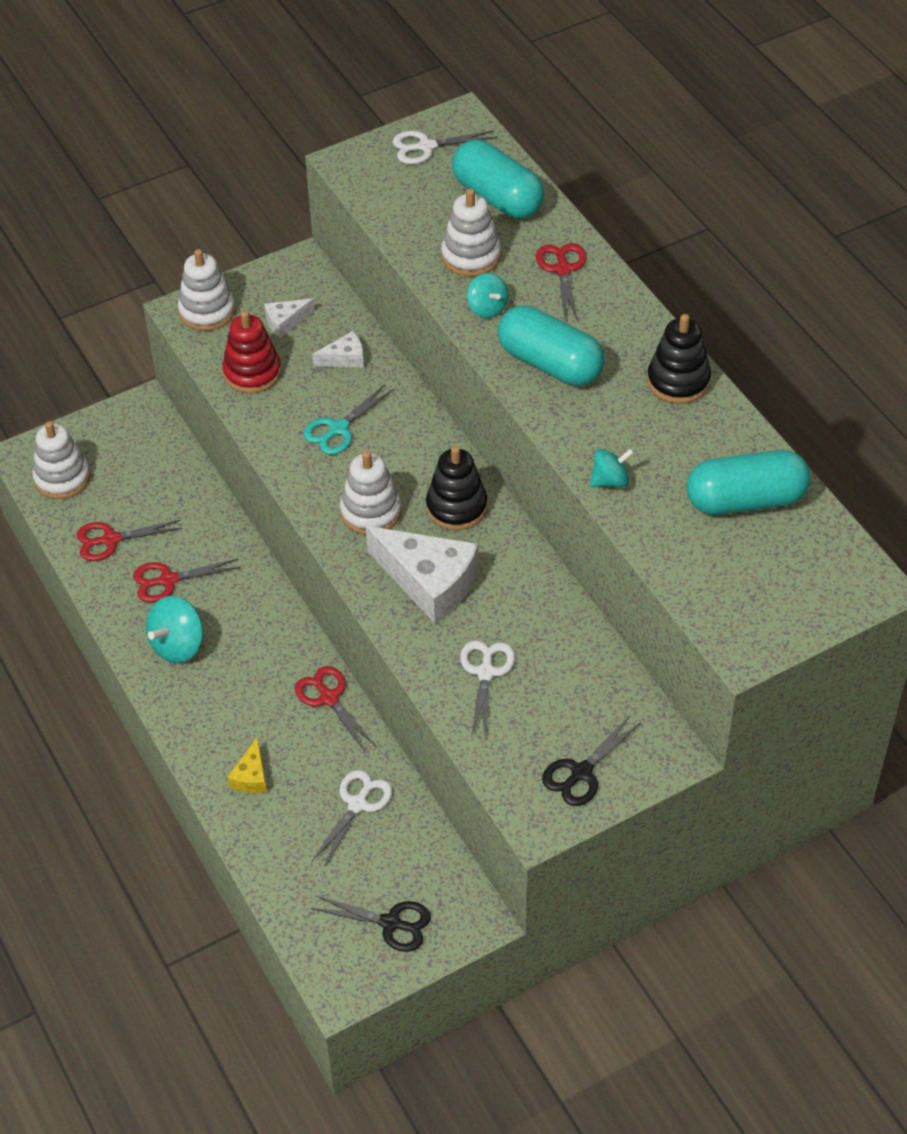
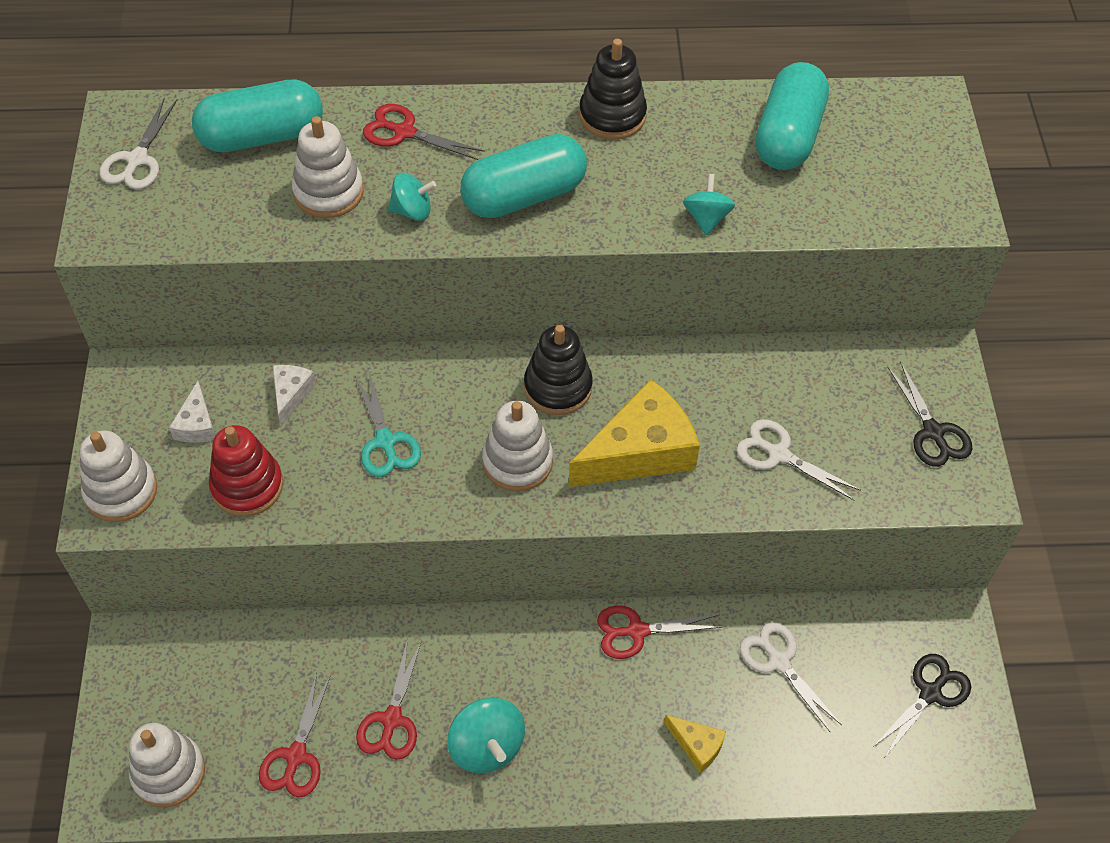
camera: 65 degrees left, 5 degrees up
white cheese [366,526,478,624] -> yellow cheese [569,379,700,487]

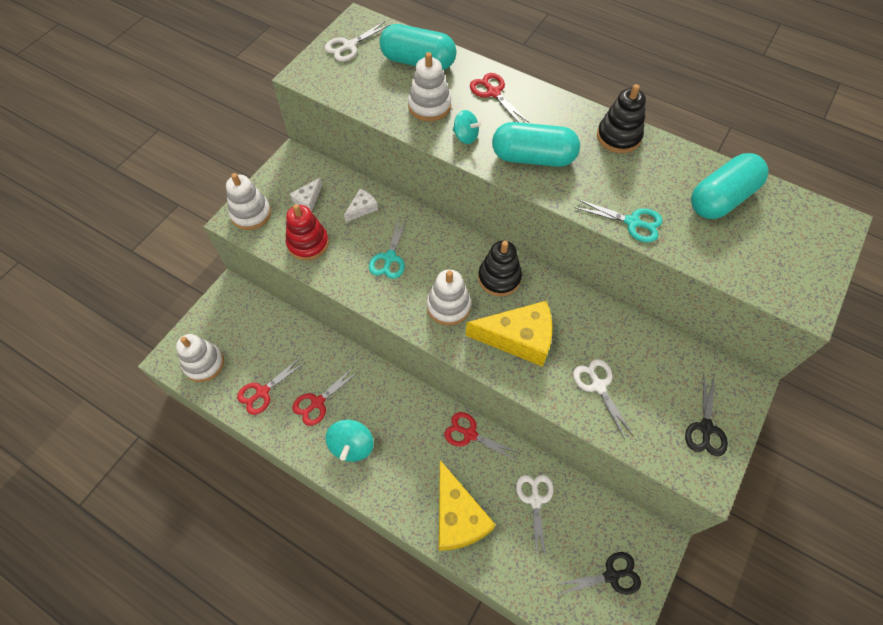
camera: 35 degrees right, 5 degrees up
yellow cheese [664,715,726,773] -> yellow cheese [439,460,495,551], size x2.10
turquoise spinning top [683,174,735,236] -> turquoise scissors [574,199,663,242]

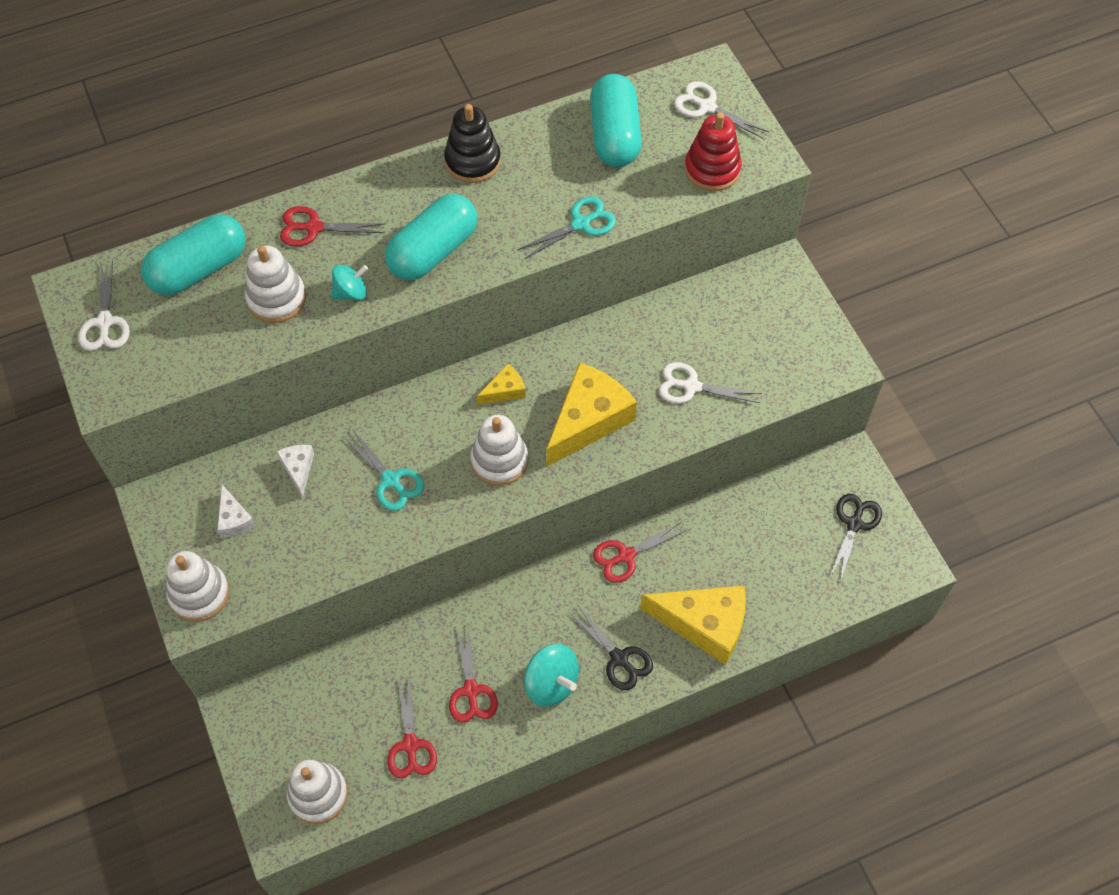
camera: 55 degrees left, 0 degrees up
red stacking toy [286,204,329,261] -> red stacking toy moved to [684,112,742,191]
black stacking toy [478,241,522,296] -> yellow cheese [477,364,526,405]
white scissors [516,475,554,559] -> white scissors moved to [674,81,769,139]
black scissors [685,374,728,456] -> black scissors moved to [568,606,653,690]

